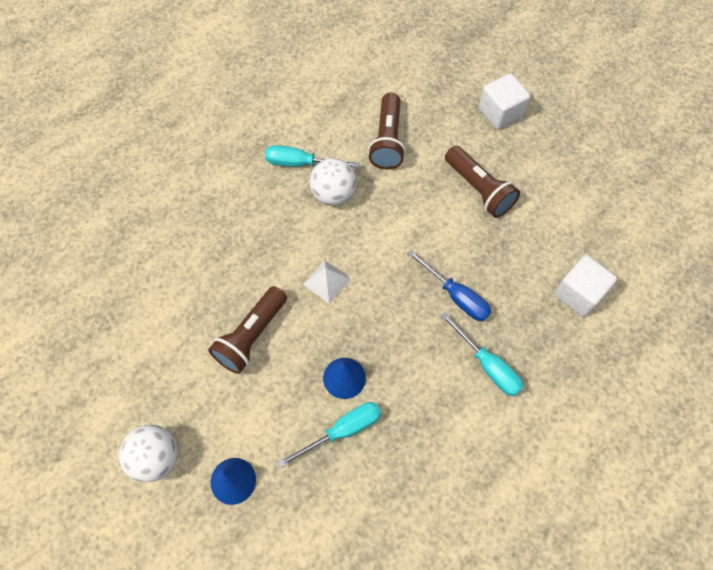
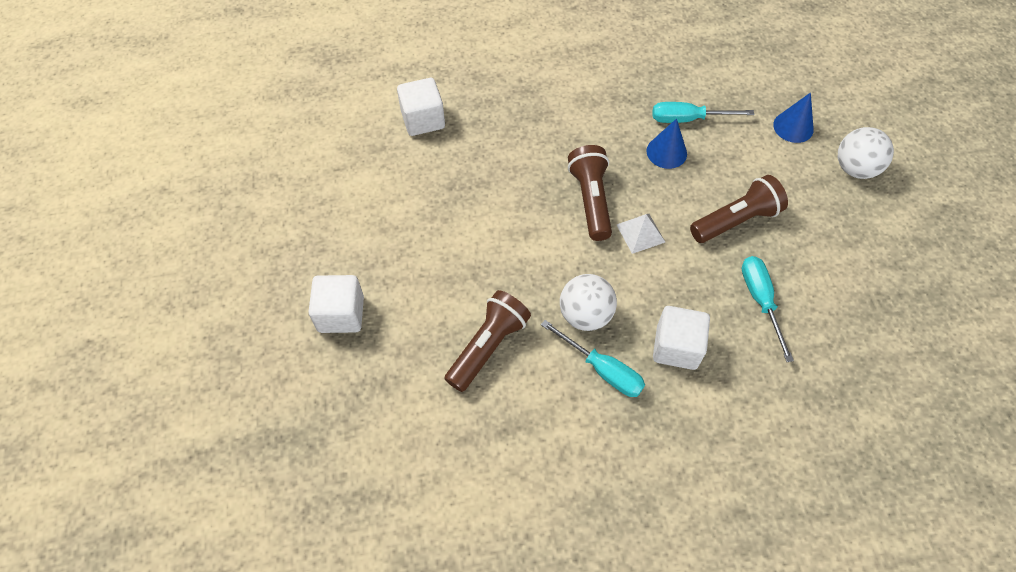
camera: 150 degrees left, 5 degrees down
blue screwdriver [407,250,491,321] -> none
turquoise screwdriver [441,312,524,396] -> turquoise screwdriver moved to [742,256,794,362]
brown flashlight [445,146,520,218] -> brown flashlight moved to [568,145,612,241]
none -> white cube [653,306,710,370]

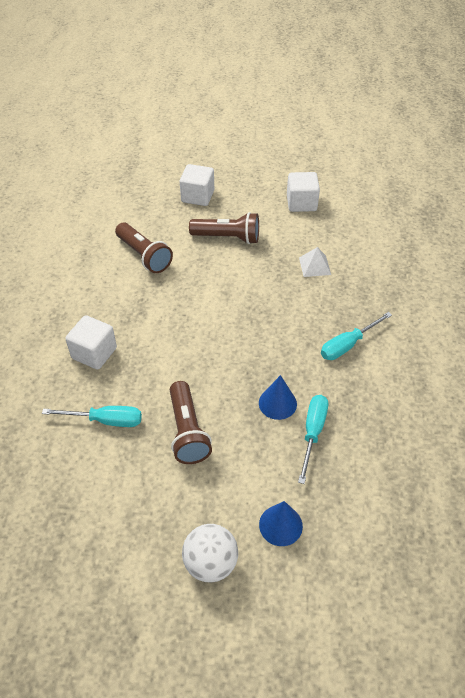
camera: 105 degrees right, 10 degrees down
white cube [397,78,445,136] -> white cube moved to [287,172,320,212]
turquoise screwdriver [541,320,645,397] -> turquoise screwdriver moved to [321,312,392,360]
white ball [560,274,617,331] -> none
brown flashlight [568,145,612,241] -> brown flashlight moved to [189,212,259,244]
white pyramid [617,214,665,254] -> white pyramid moved to [299,247,331,277]

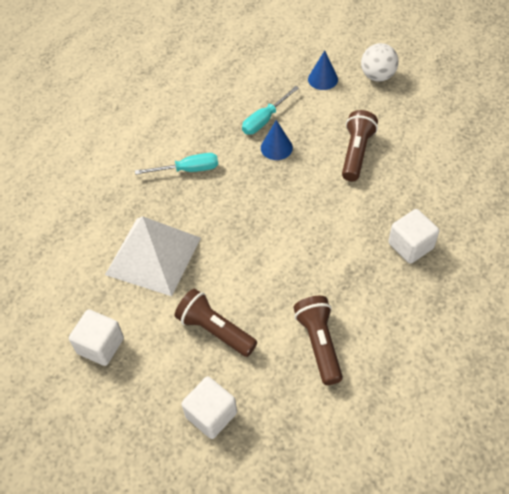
camera: 150 degrees left, 5 degrees up
turquoise screwdriver [42,406,142,427] -> none
white pyramid [299,247,331,277] -> white pyramid [105,216,201,296], size x2.39

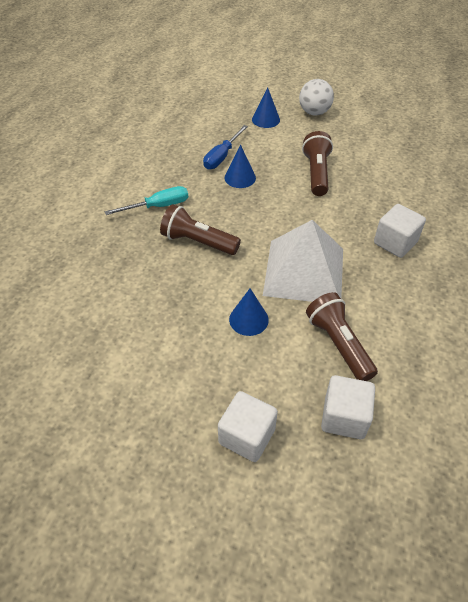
camera: 15 degrees left, 5 degrees down
white cube [69,309,124,366] -> white cube moved to [321,375,375,439]
white pyramid [105,216,201,296] -> white pyramid moved to [263,220,343,302]
brown flashlight [175,289,257,357] -> brown flashlight moved to [160,204,241,255]
turquoise screwdriver [242,86,299,135] -> blue screwdriver [203,125,248,170]
none -> blue cone [229,288,269,336]

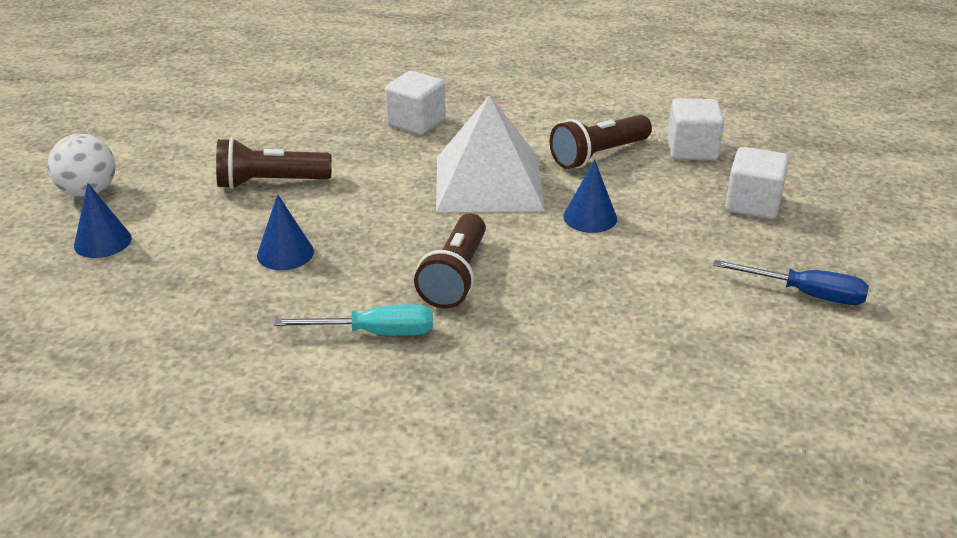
camera: 100 degrees left, 15 degrees down
turquoise screwdriver [105,186,188,215] -> turquoise screwdriver turned 120 degrees clockwise [274,304,433,336]
blue screwdriver [203,125,248,170] -> blue screwdriver moved to [713,260,869,305]

